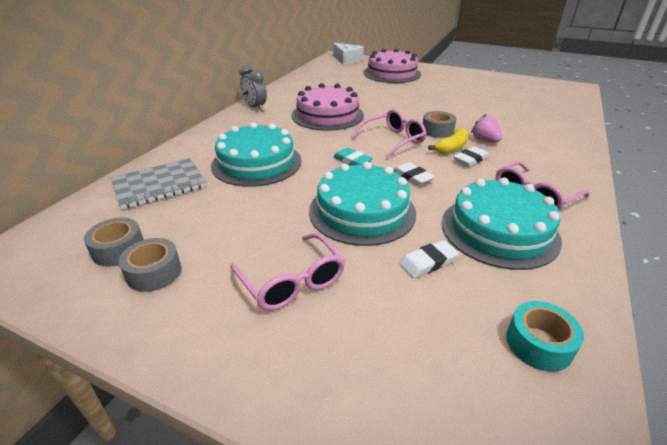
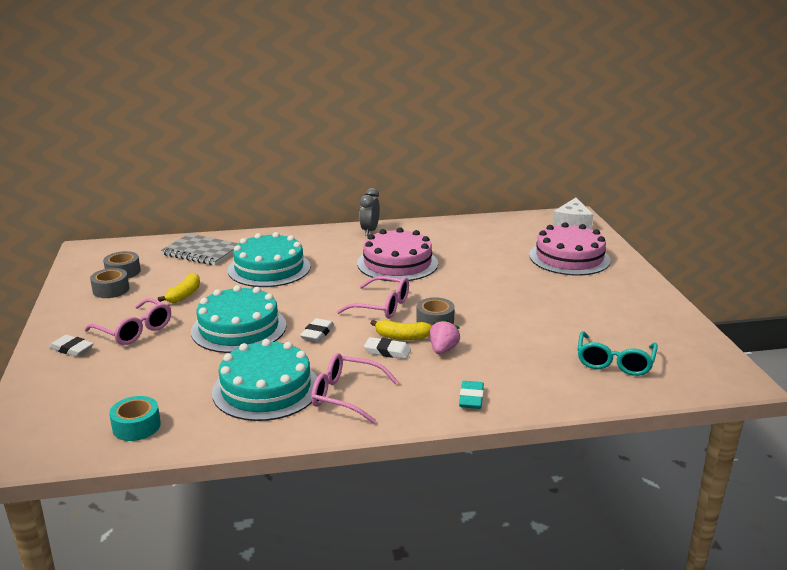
camera: 55 degrees right, 10 degrees down
pink glasses [230,233,345,310] -> pink glasses turned 75 degrees counterclockwise [84,298,171,345]
turquoise eraser [333,148,373,165] -> turquoise eraser moved to [459,381,484,409]
white eraser [399,240,459,278] -> white eraser moved to [49,335,94,357]
none -> yellow banana [158,273,200,303]
none -> turquoise glasses [577,331,658,376]

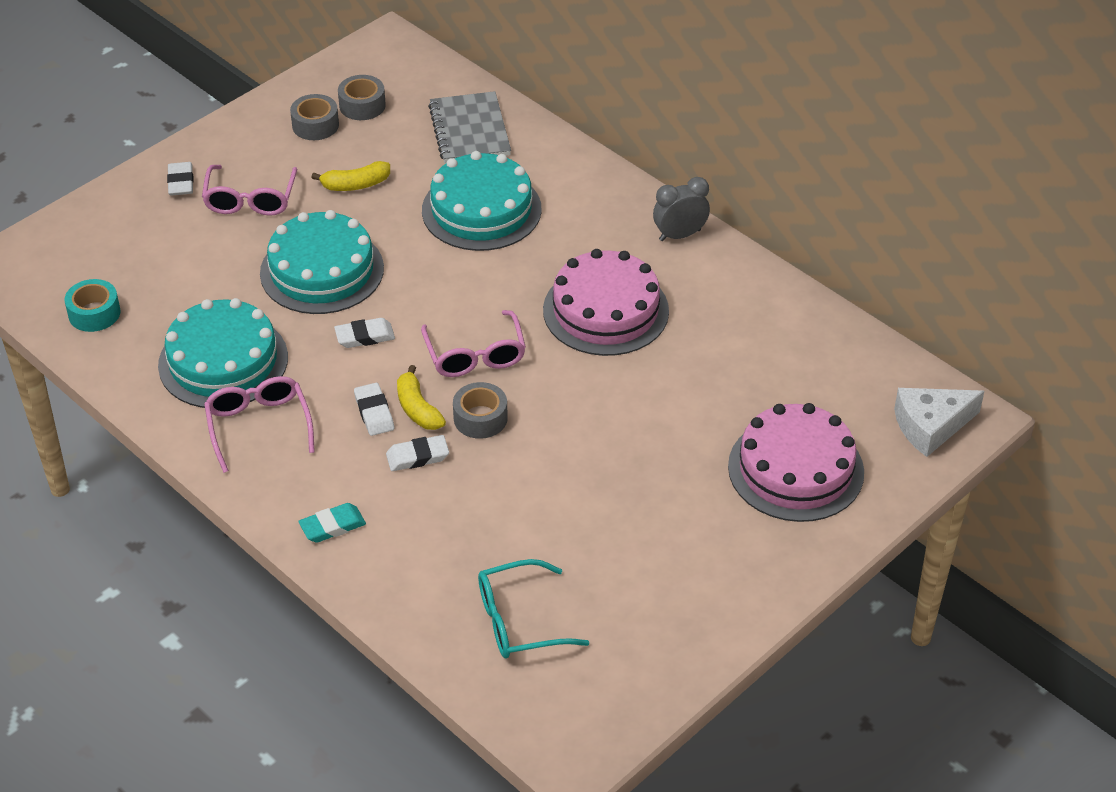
camera: 55 degrees right, 20 degrees up
pink strawberry [430,319,460,354] -> white eraser [386,435,449,471]

